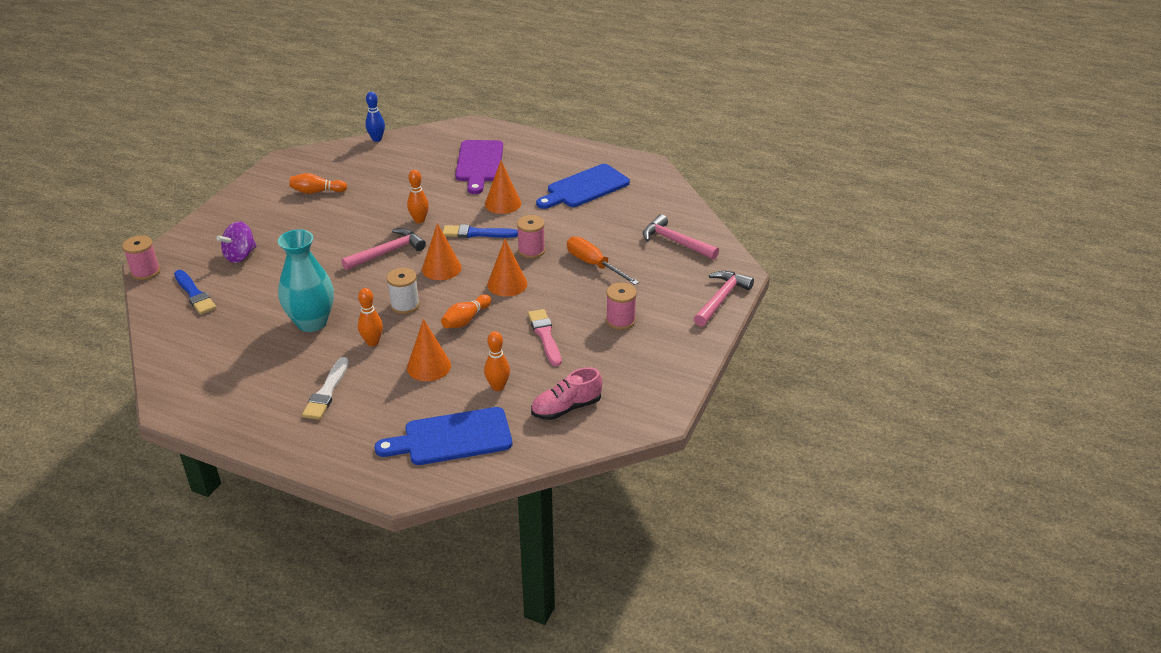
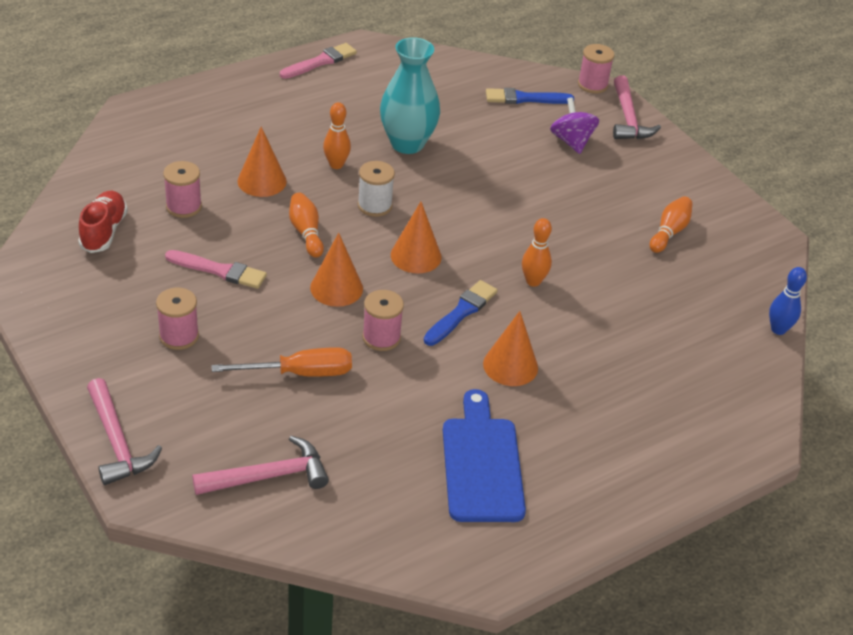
camera: 120 degrees right, 5 degrees up
white brush [302,357,349,420] -> none
pink hammer [341,228,426,270] -> pink hammer moved to [613,75,661,139]
blue cutting board [374,407,512,465] -> none
purple cutting board [455,140,503,194] -> none
orange bowling pin [484,331,510,391] -> pink spool [163,161,202,218]
pink shoe [531,367,602,420] -> red shoe [78,191,128,253]
none -> pink brush [280,43,357,79]

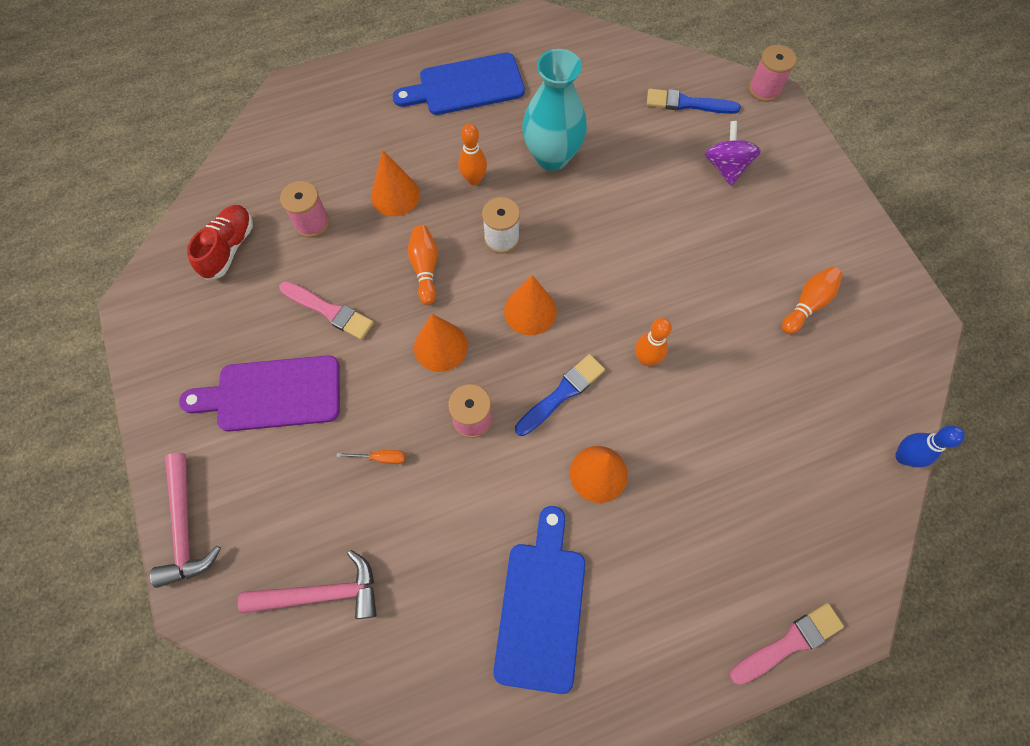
camera: 15 degrees right, 25 degrees up
pink spool [156,288,199,350] -> purple cutting board [179,355,340,432]
orange screwdriver [212,347,352,377] -> orange screwdriver [336,450,405,464], size x0.48
pink brush [280,43,357,79] -> pink brush moved to [730,603,844,685]
pink hammer [613,75,661,139] -> none
none -> blue cutting board [393,52,525,115]

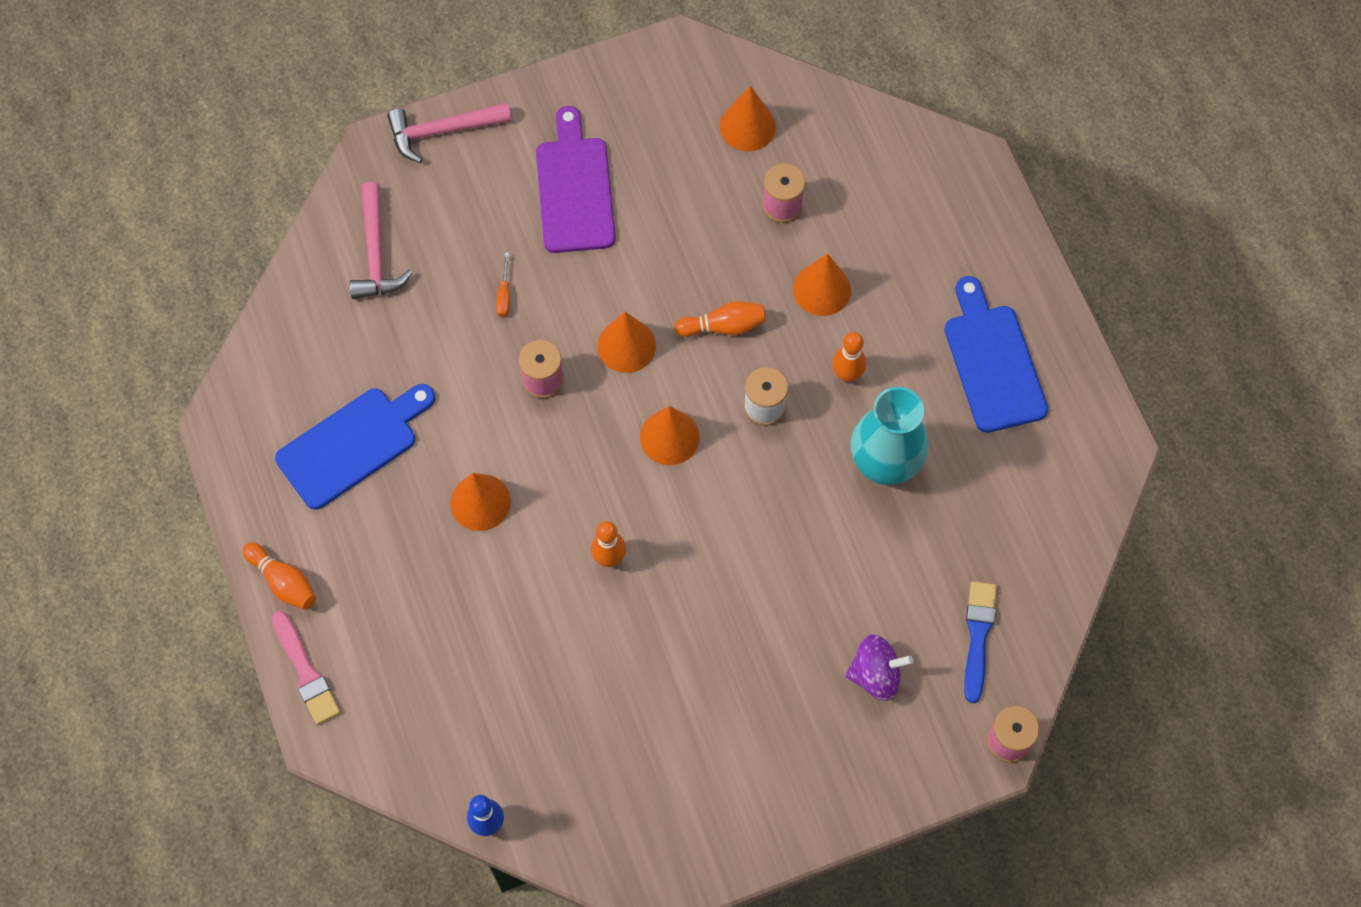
camera: 90 degrees right, 0 degrees up
red shoe [187,205,253,280] -> orange cone [720,86,776,151]
pink brush [279,281,374,340] -> none
blue cutting board [493,506,585,694] -> blue cutting board turned 45 degrees counterclockwise [275,384,435,510]
blue brush [515,354,605,436] -> none
orange bowling pin [782,266,843,334] -> orange bowling pin moved to [242,542,316,609]

